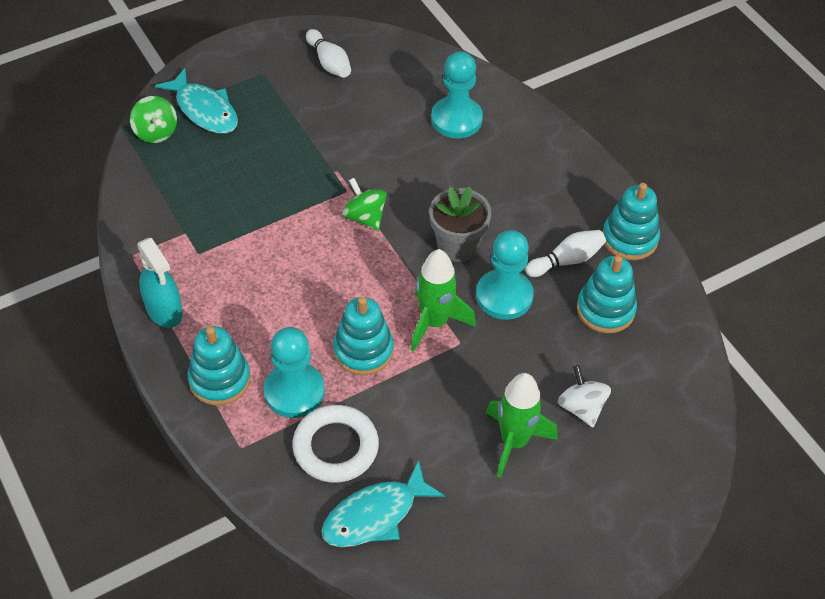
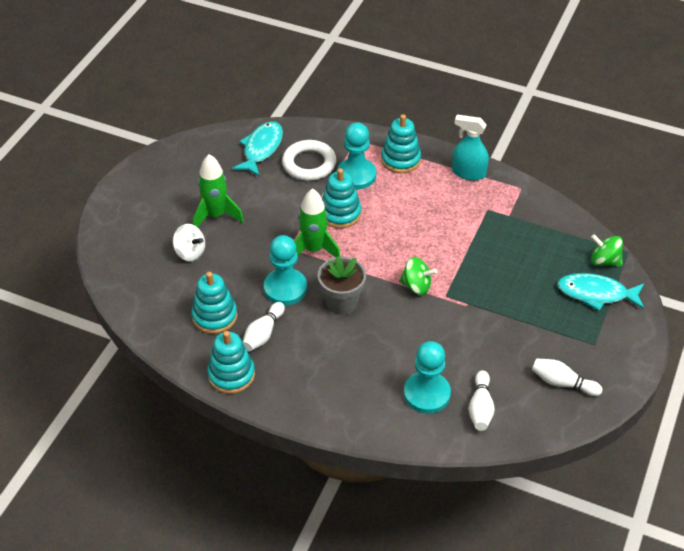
camera: 145 degrees right, 5 degrees down
none -> white bowling pin [469,370,495,431]

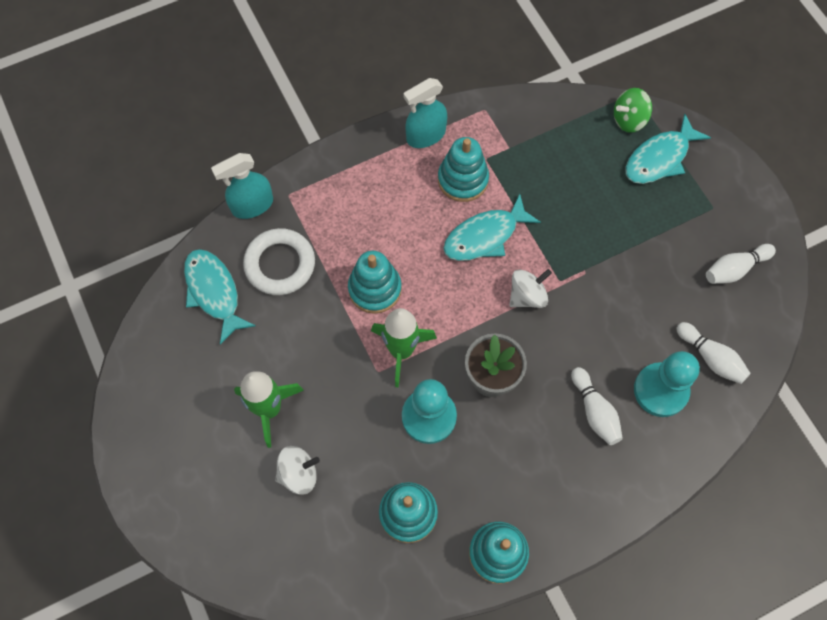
camera: 50 degrees left, 20 degrees up
white bowling pin [243,302,285,352] -> white bowling pin moved to [571,367,623,445]
turquoise pawn [337,122,376,189] -> none
turquoise stacking toy [381,114,421,173] -> turquoise stacking toy moved to [438,137,489,202]
green spinning top [399,257,437,295] -> white spinning top [509,269,552,308]
none -> turquoise spray bottle [211,153,273,219]
none -> turquoise fish [443,194,541,261]

